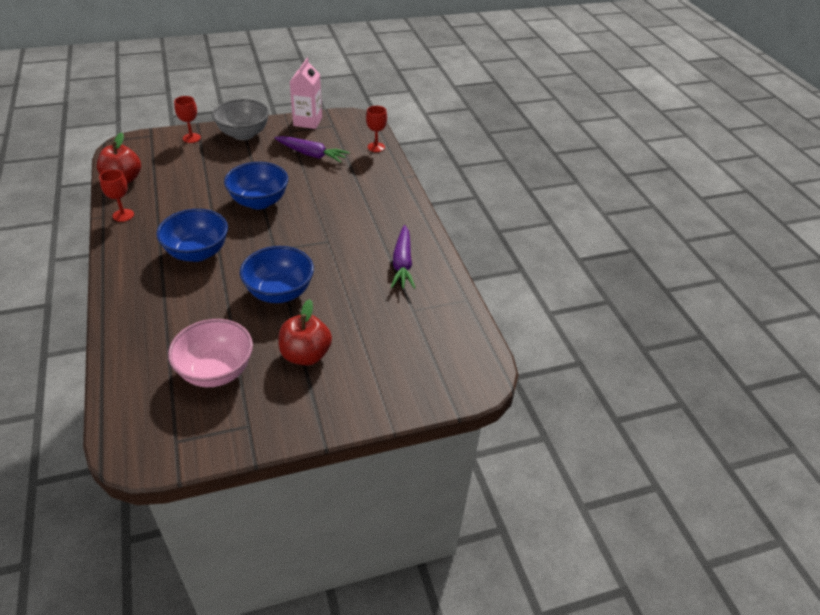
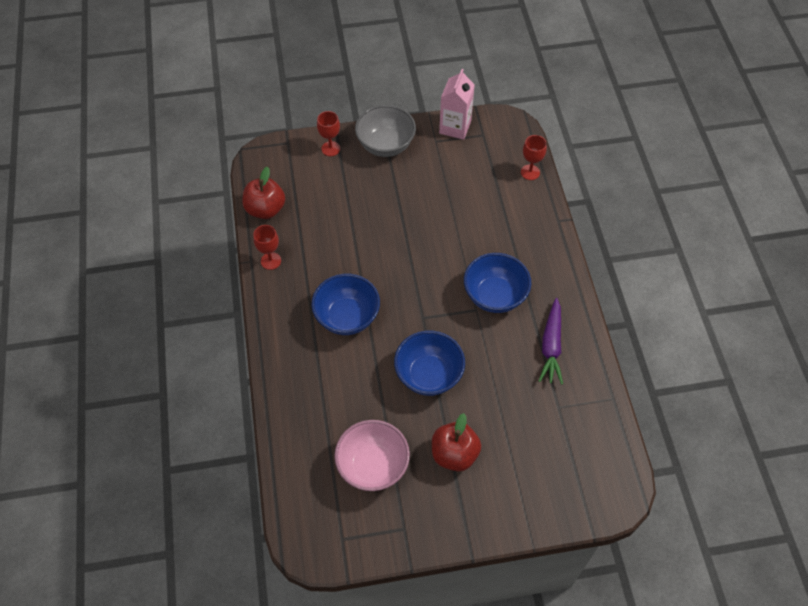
camera: 10 degrees right, 15 degrees up
blue bowl [224,162,288,209] -> blue bowl moved to [464,253,531,313]
purple carrot [274,136,349,163] -> none

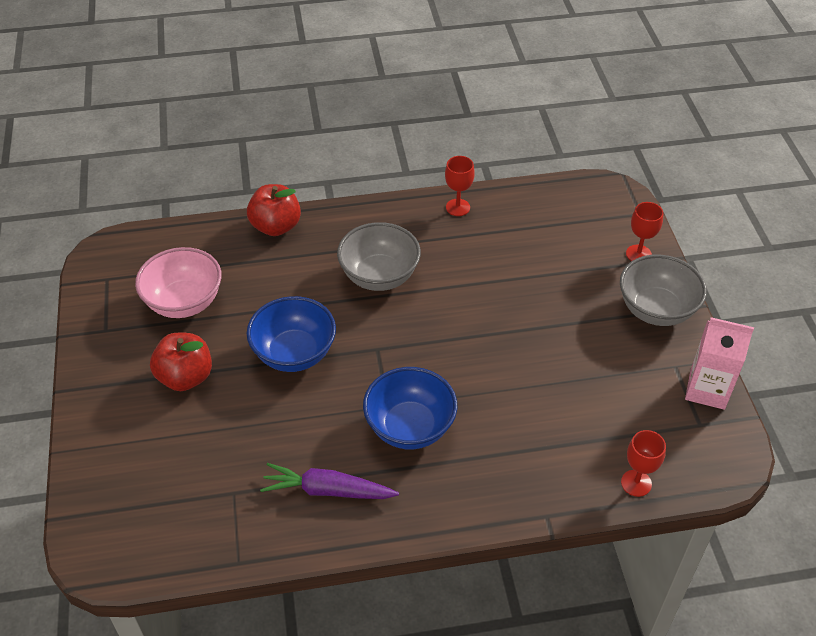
camera: 90 degrees right, 10 degrees down
red apple [242,167,285,219] -> red apple moved to [247,184,301,236]
blue bowl [311,274,380,335] -> grey bowl [337,222,421,291]

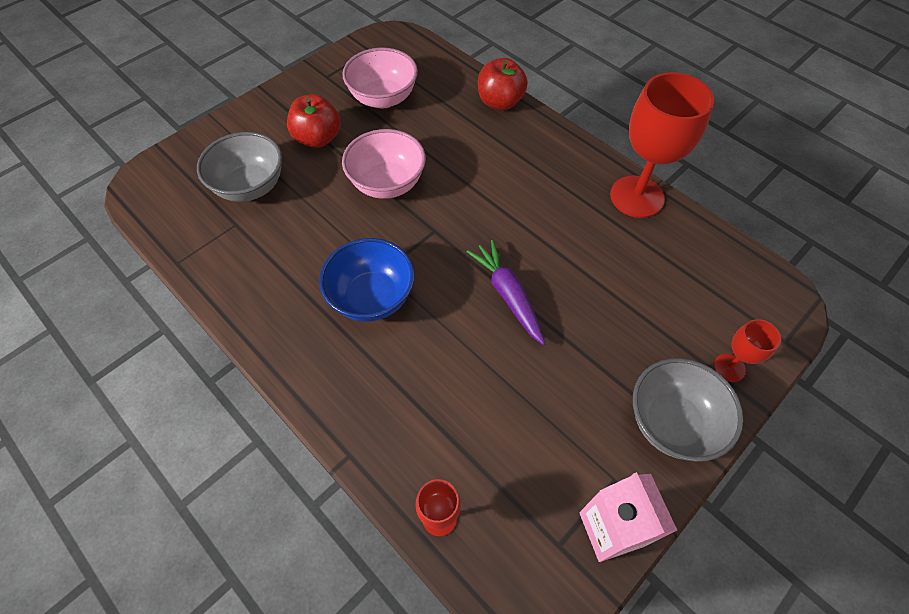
camera: 55 degrees right, 10 degrees up
blue bowl [247,296,336,372] -> pink bowl [342,129,426,199]
purple carrot [260,463,399,499] -> purple carrot moved to [467,240,545,345]
grey bowl [337,222,421,291] -> grey bowl moved to [197,132,282,202]
red goblet [445,156,475,216] -> red goblet [610,72,714,218], size x2.08

